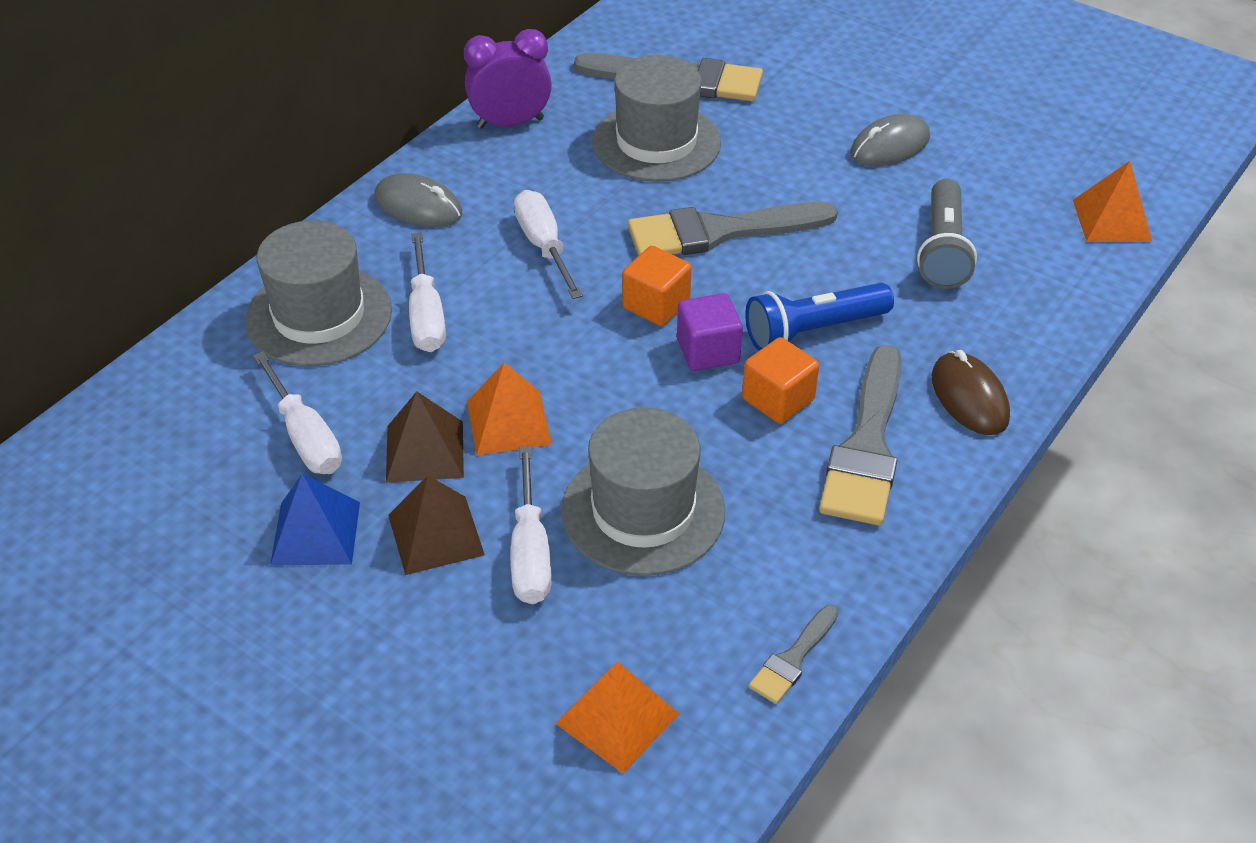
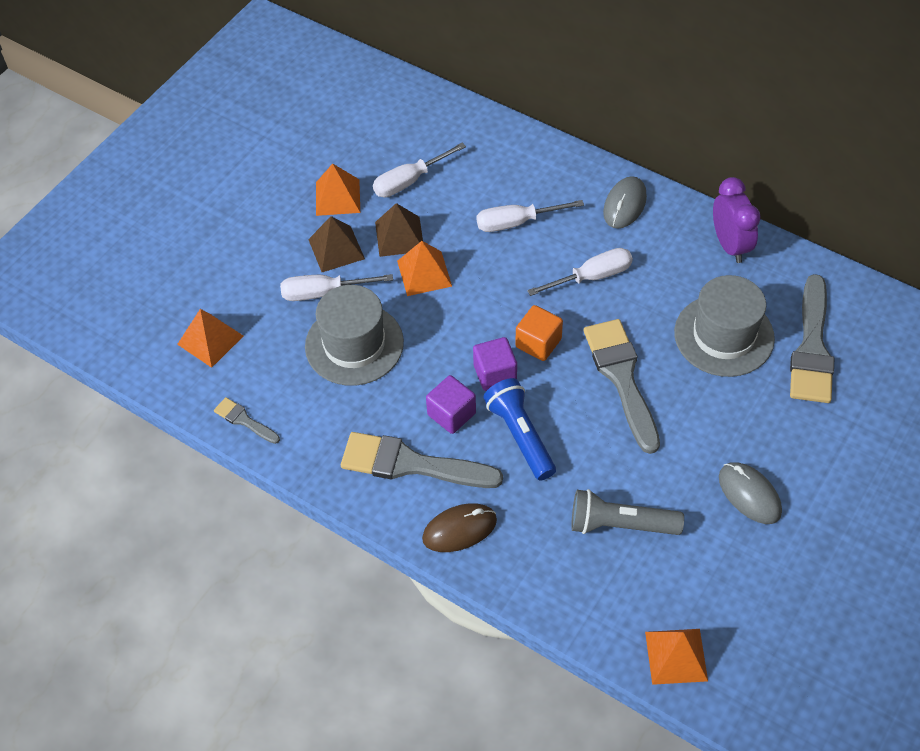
camera: 90 degrees right, 10 degrees up
grey hat [245,220,392,366] -> none
blue pyramid [270,473,360,566] -> orange pyramid [316,164,360,216]
orange cube [742,337,819,424] -> purple cube [426,375,476,434]

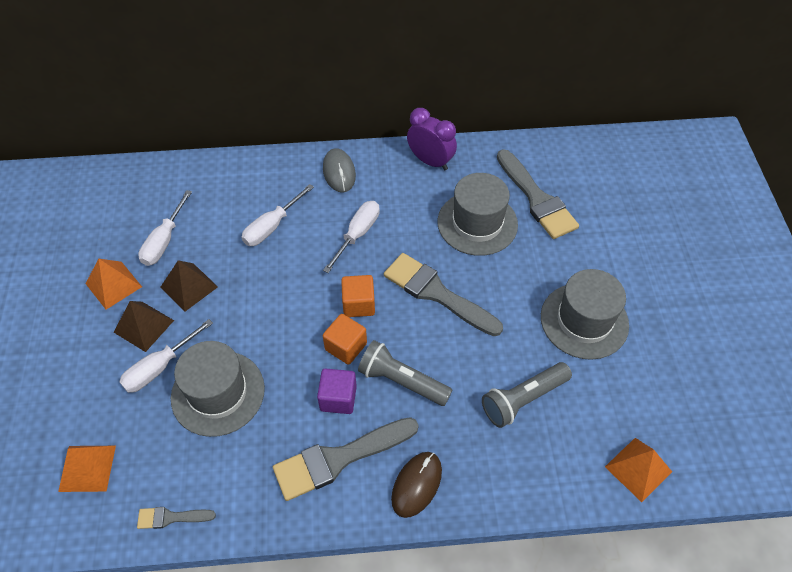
camera: 40 degrees left, 0 degrees up
orange pyramid [397,241,452,296] -> none
purple cube [473,337,517,391] -> orange cube [323,314,367,365]
blue flashlight [483,378,556,481] -> grey flashlight [358,340,452,406]
grey mouse [719,462,782,524] -> grey hat [541,269,629,360]

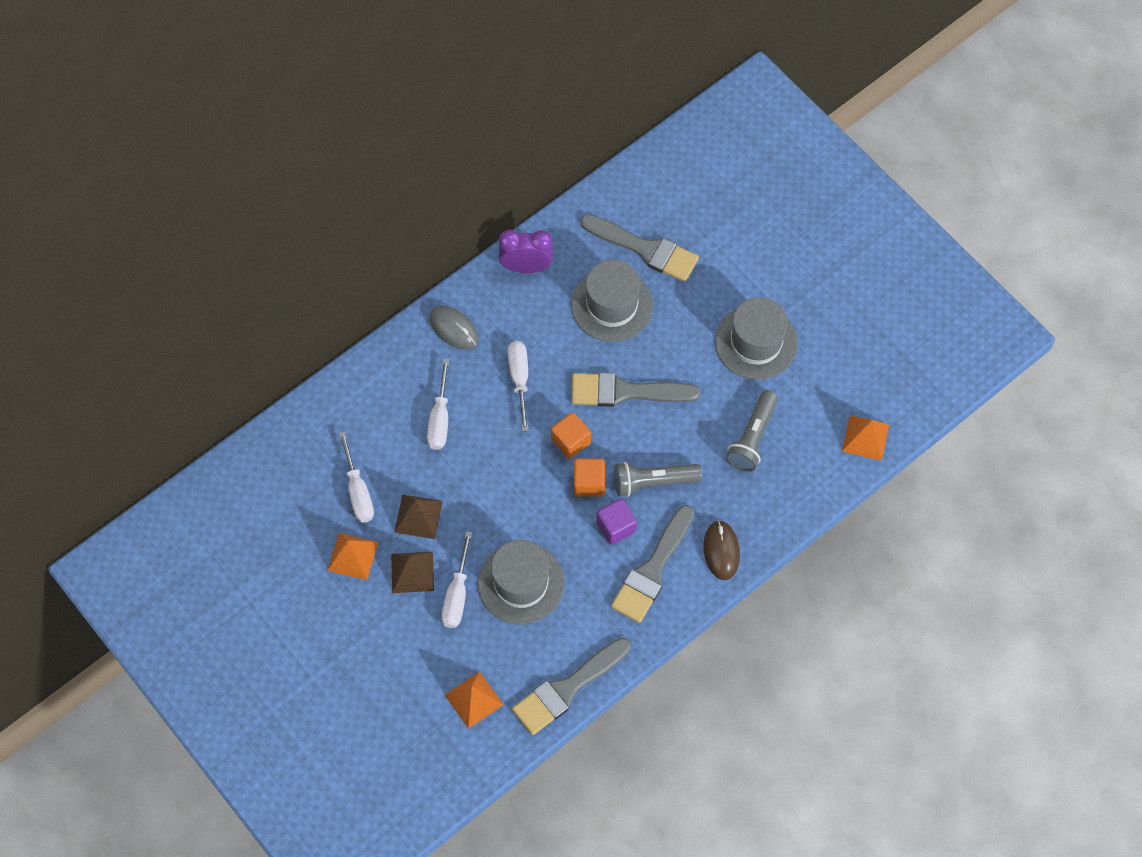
camera: 35 degrees left, 10 degrees up
grey brush [137,507,216,529] -> grey brush [512,638,631,735], size x2.06

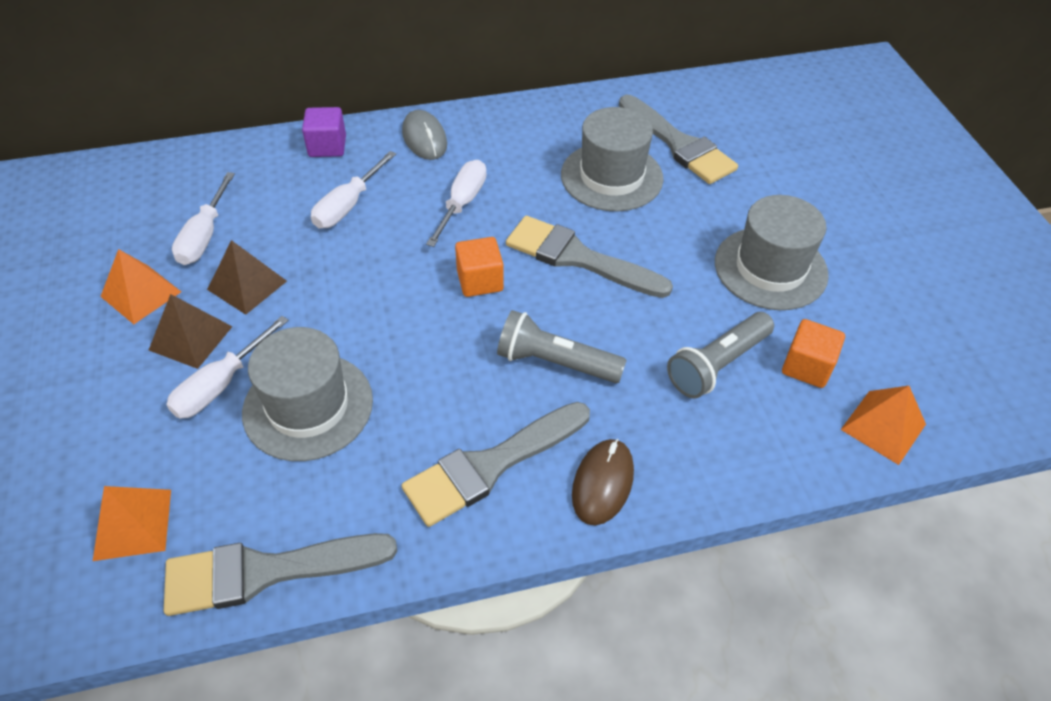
camera: 25 degrees right, 15 degrees down
purple clock [499,230,553,273] -> none
orange cube [574,459,605,496] -> orange cube moved to [782,319,845,388]
purple cube [596,498,637,545] -> purple cube moved to [302,107,346,157]

